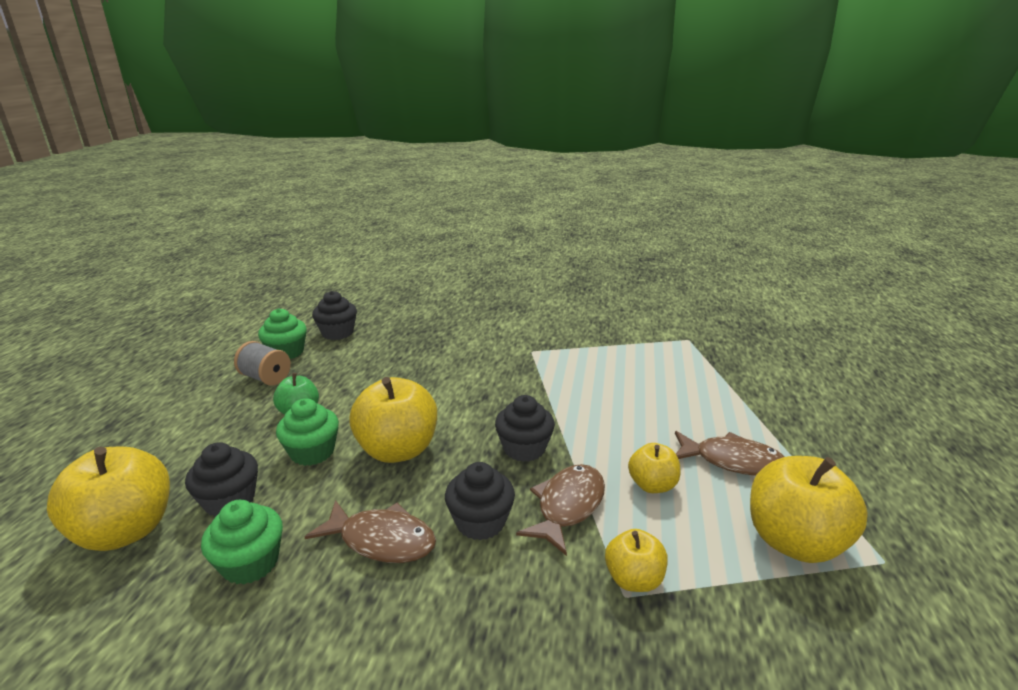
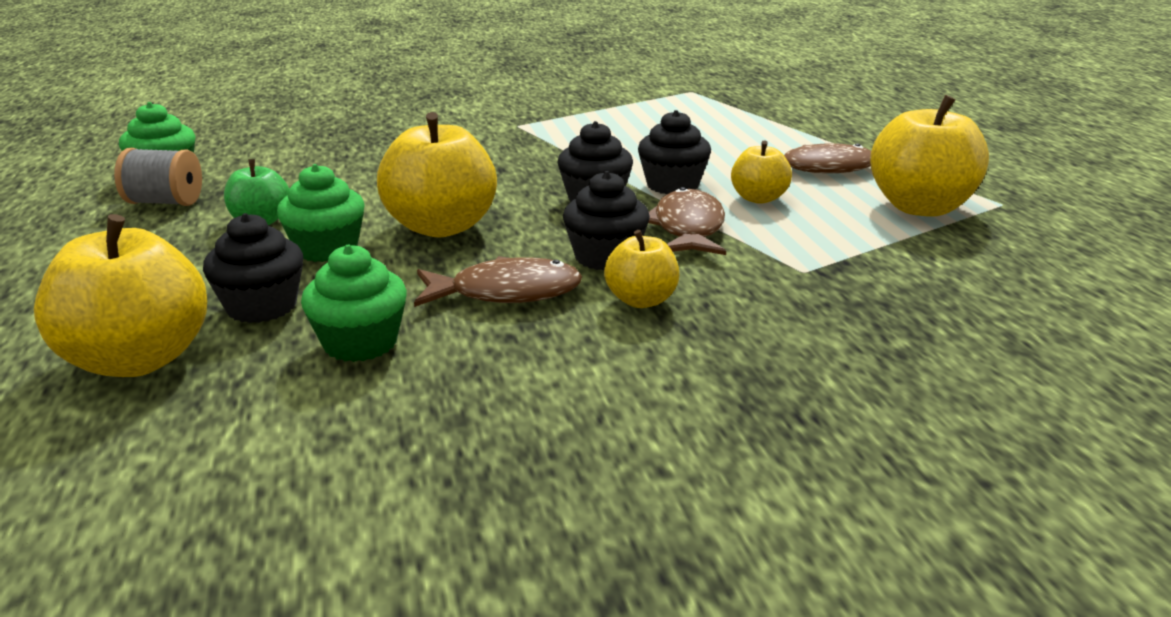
camera: 25 degrees left, 0 degrees up
black cupcake [312,291,357,340] -> black cupcake moved to [638,110,711,194]
yellow apple [605,529,668,592] -> yellow apple moved to [604,230,679,308]

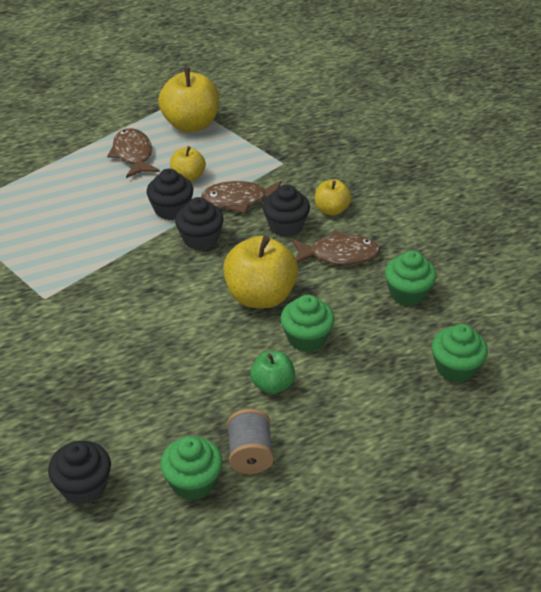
camera: 100 degrees left, 15 degrees up
yellow apple [34,214,207,377] -> green cupcake [432,324,488,383]
black cupcake [203,213,303,323] -> black cupcake moved to [48,441,111,505]
brown fish [414,256,582,307] -> brown fish turned 105 degrees clockwise [291,231,380,265]

